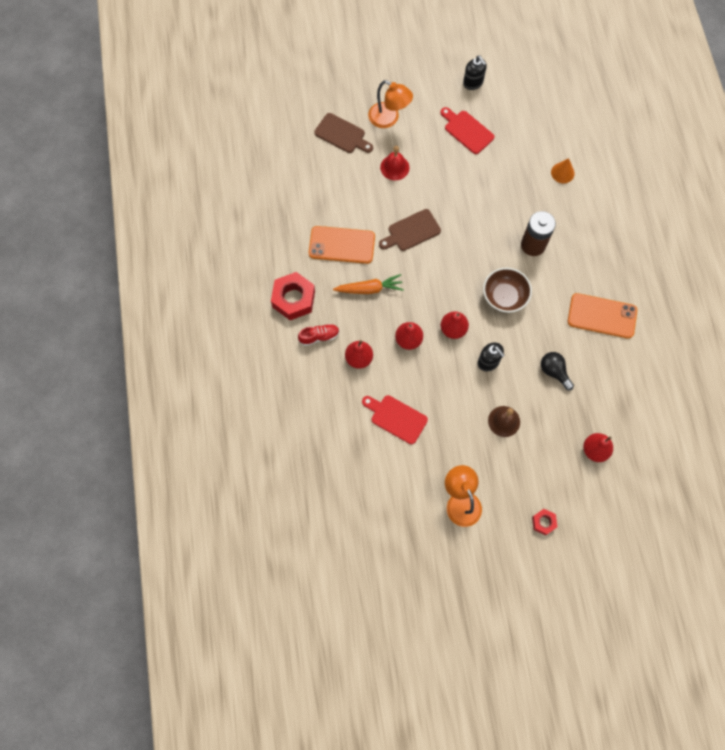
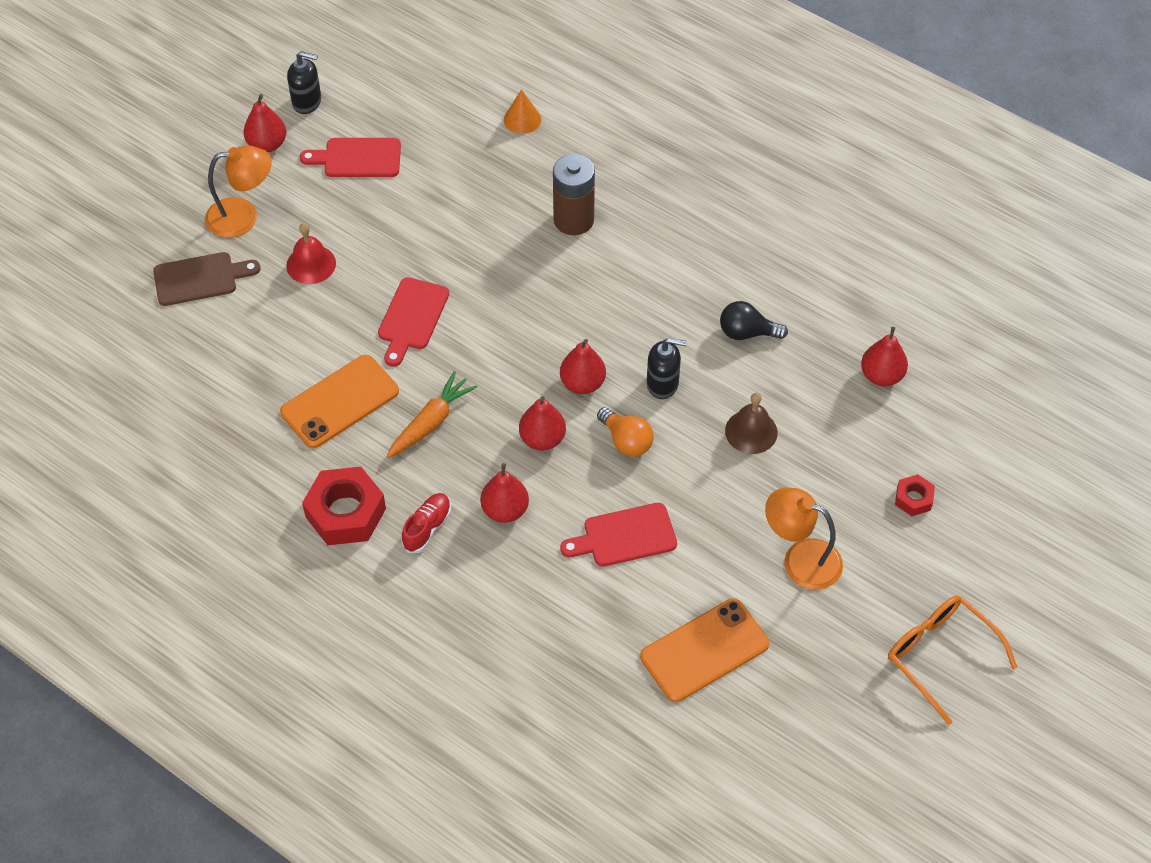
camera: 45 degrees left, 15 degrees down
brown cutting board [379,209,441,251] -> red cutting board [378,277,449,367]
brown bowl [483,268,532,313] -> none
orange phone [568,293,637,339] -> orange phone moved to [640,599,769,702]
none -> red pear [244,94,286,152]
none -> orange light bulb [597,407,654,457]
none -> orange glasses [888,595,1018,725]

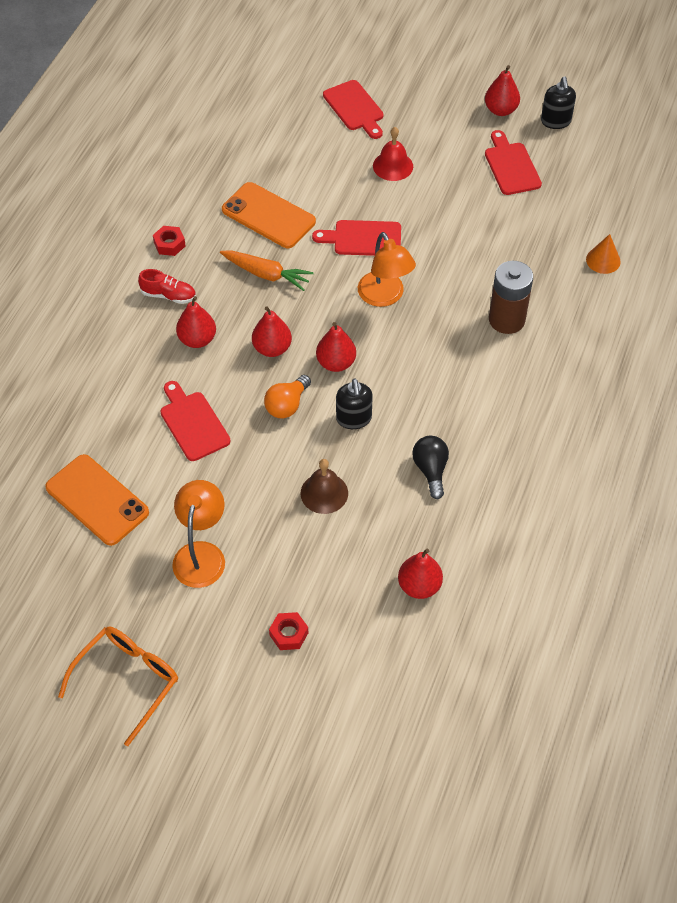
camera: 75 degrees right, 0 degrees up
brown cutting board [153,252,261,306] -> red cutting board [323,80,384,139]
orange lamp [205,145,272,238] -> orange lamp moved to [358,232,416,307]
red nut [302,467,386,545] -> red nut [153,226,186,256], size x0.51

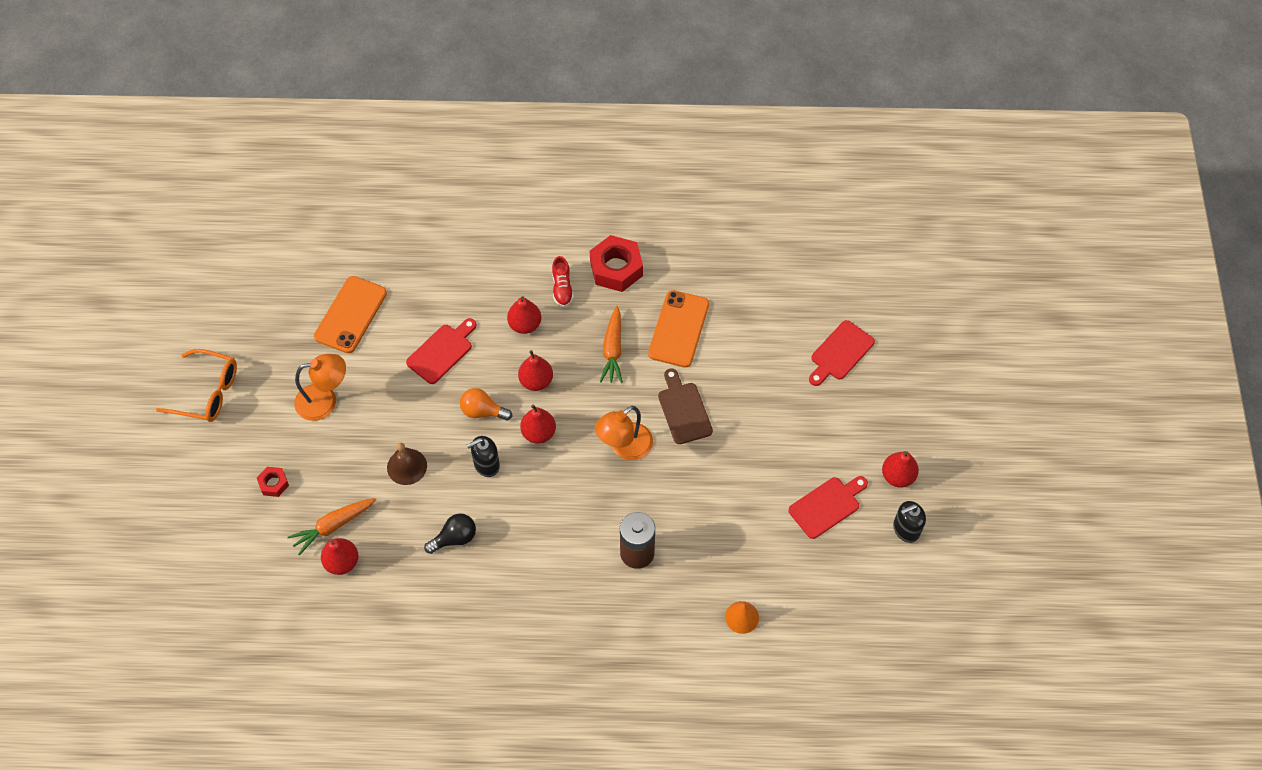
camera: 70 degrees right, 5 degrees up
red nut [153,226,186,256] -> red nut [590,235,643,292], size x1.95
red cutting board [312,220,401,256] -> brown cutting board [658,368,713,444]
red bell [373,127,413,181] -> none
none -> orange carrot [288,498,376,555]

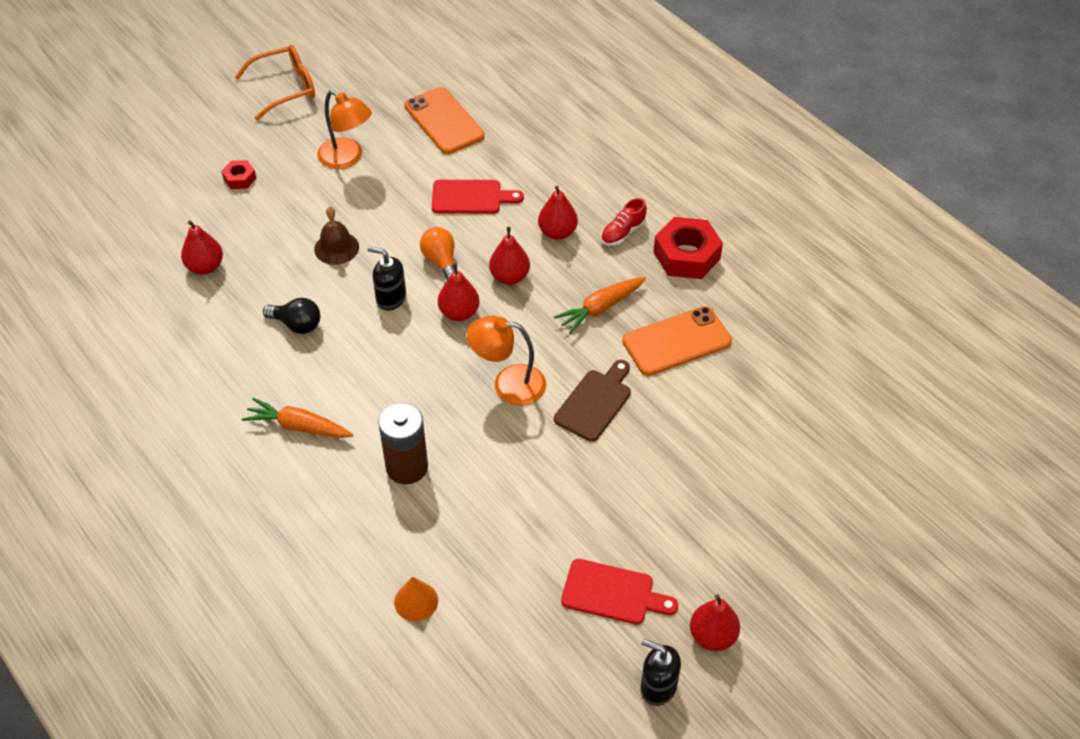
camera: 50 degrees right, 10 degrees down
orange glasses [156,349,237,422] -> orange glasses turned 90 degrees counterclockwise [235,45,315,120]
orange carrot [288,498,376,555] -> orange carrot moved to [242,398,353,438]
orange phone [314,276,387,353] -> orange phone turned 75 degrees clockwise [404,87,485,154]
red cutting board [809,320,875,386] -> none

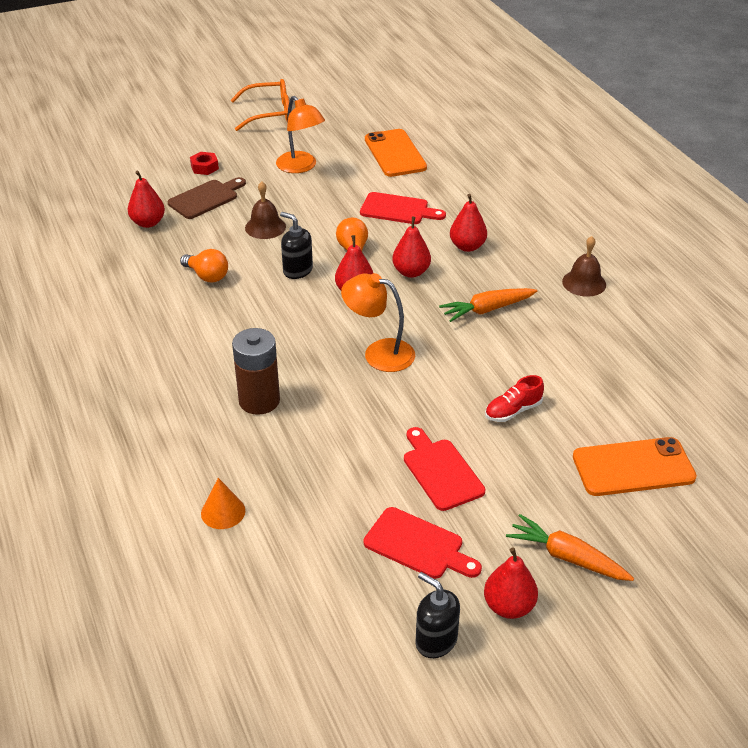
camera: 15 degrees right, 10 degrees down
orange carrot [242,398,353,438] -> orange carrot moved to [506,514,634,581]
black light bulb [263,298,320,334] -> orange light bulb [180,249,228,283]
brown cutting board [554,360,631,442] -> brown cutting board moved to [168,177,246,219]
red shoe [601,198,647,246] -> red shoe moved to [485,375,544,422]
orange phone [622,306,732,376] -> orange phone moved to [573,437,697,496]
red nut [653,217,723,279] -> brown bell [562,236,606,297]
none -> red cutting board [404,427,485,511]

